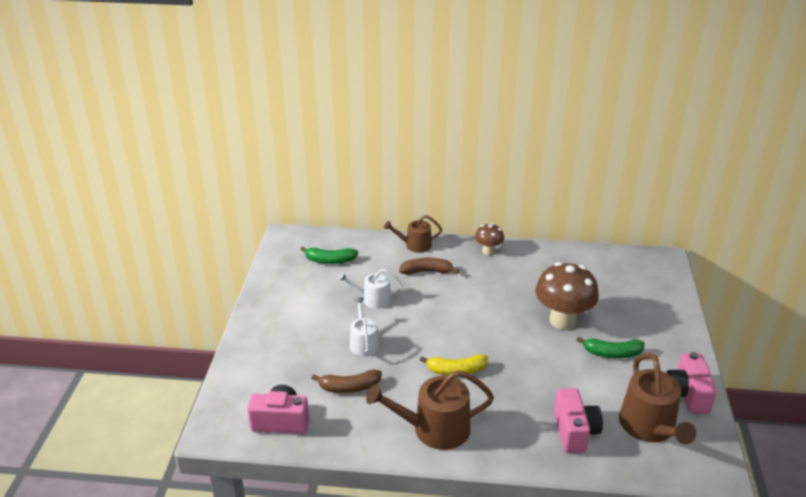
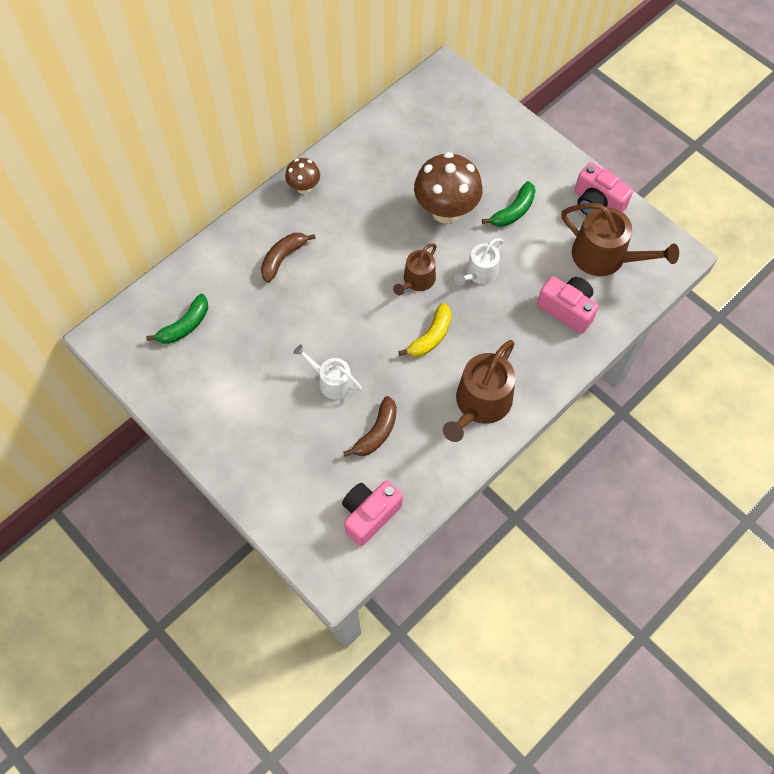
camera: 50 degrees left, 30 degrees up
white watering can [338,269,402,309] -> white watering can moved to [454,238,504,285]
brown watering can [384,215,442,253] -> brown watering can moved to [393,243,437,296]

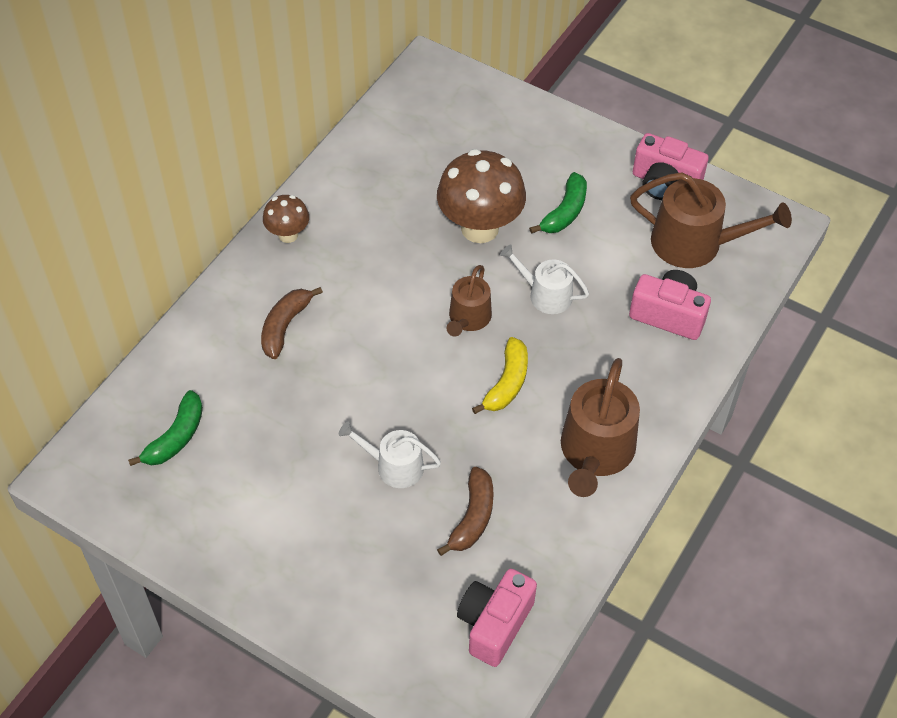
camera: 15 degrees left, 10 degrees down
white watering can [454,238,504,285] -> white watering can turned 90 degrees clockwise [500,244,589,314]

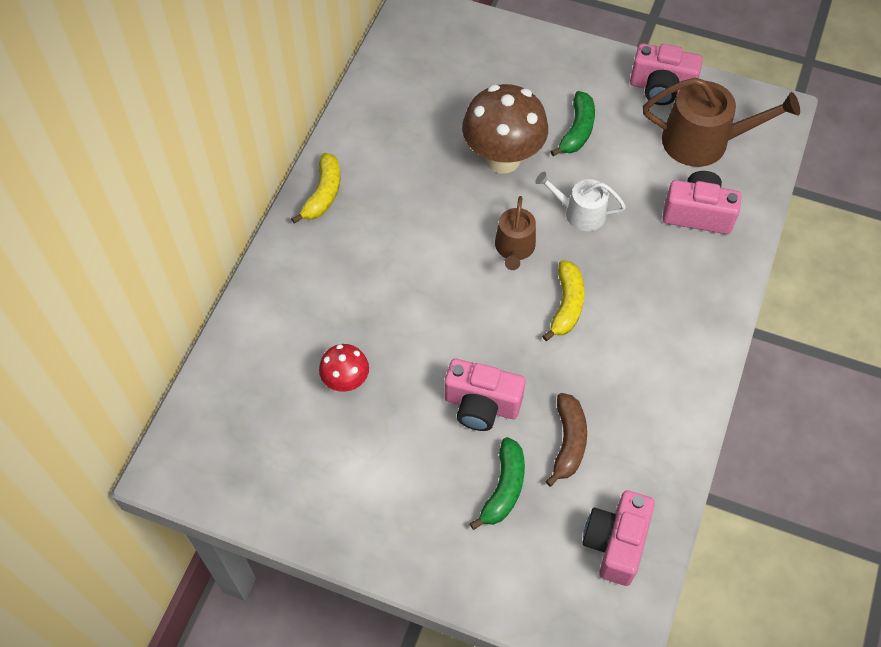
camera: 10 degrees left, 5 degrees up
green banana [128,390,203,466] -> green banana moved to [470,437,525,530]
brown banana [261,287,323,359] -> none
brown mushroom [263,195,309,243] -> yellow banana [291,153,340,224]
white watering can [339,422,441,488] -> pink camera [445,359,525,431]
brown watering can [561,358,640,497] -> none
none -> red mushroom [319,344,369,392]

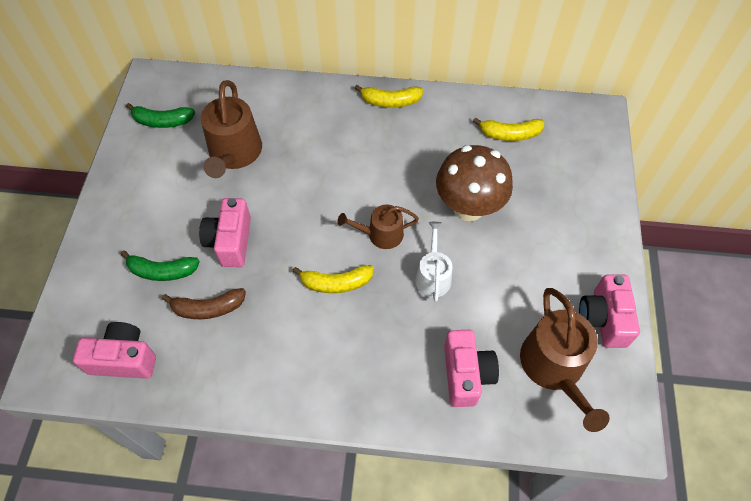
camera: 75 degrees right, 0 degrees up
red mushroom [319,344,369,392] -> brown watering can [201,80,262,178]
green banana [551,91,595,156] -> green banana moved to [126,103,195,128]
none -> yellow banana [473,117,545,141]

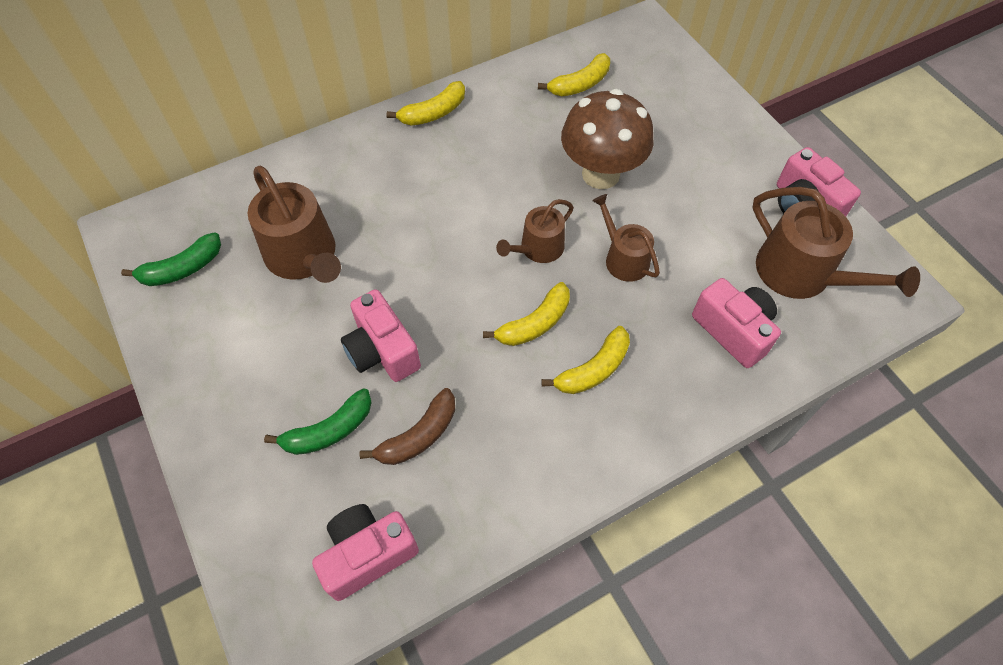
camera: 35 degrees left, 0 degrees up
white watering can [415,222,453,302] -> brown watering can [592,194,660,282]
none -> yellow banana [541,326,630,394]

